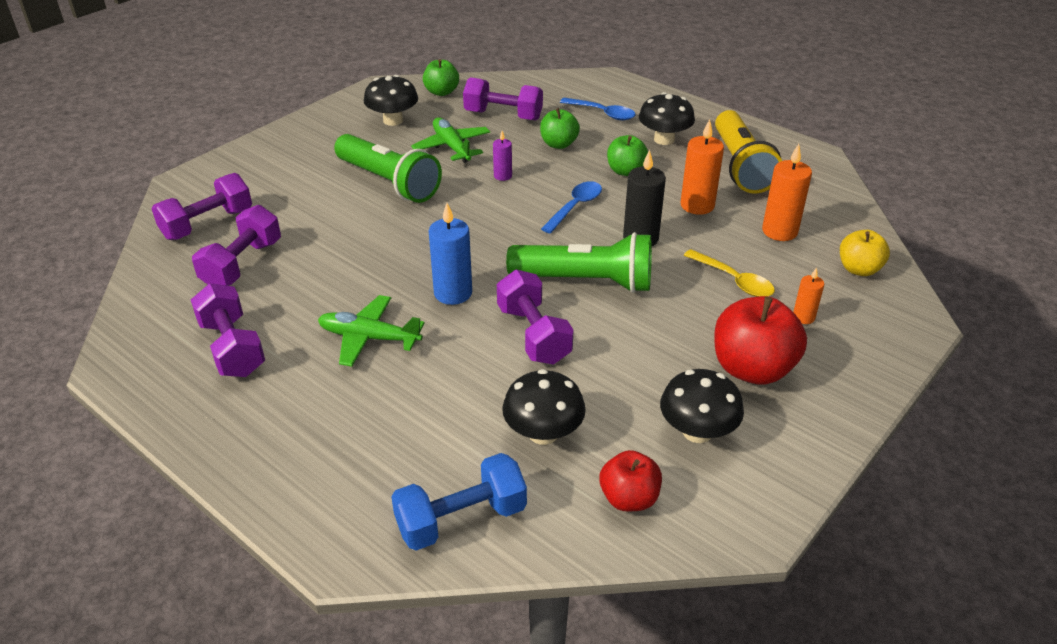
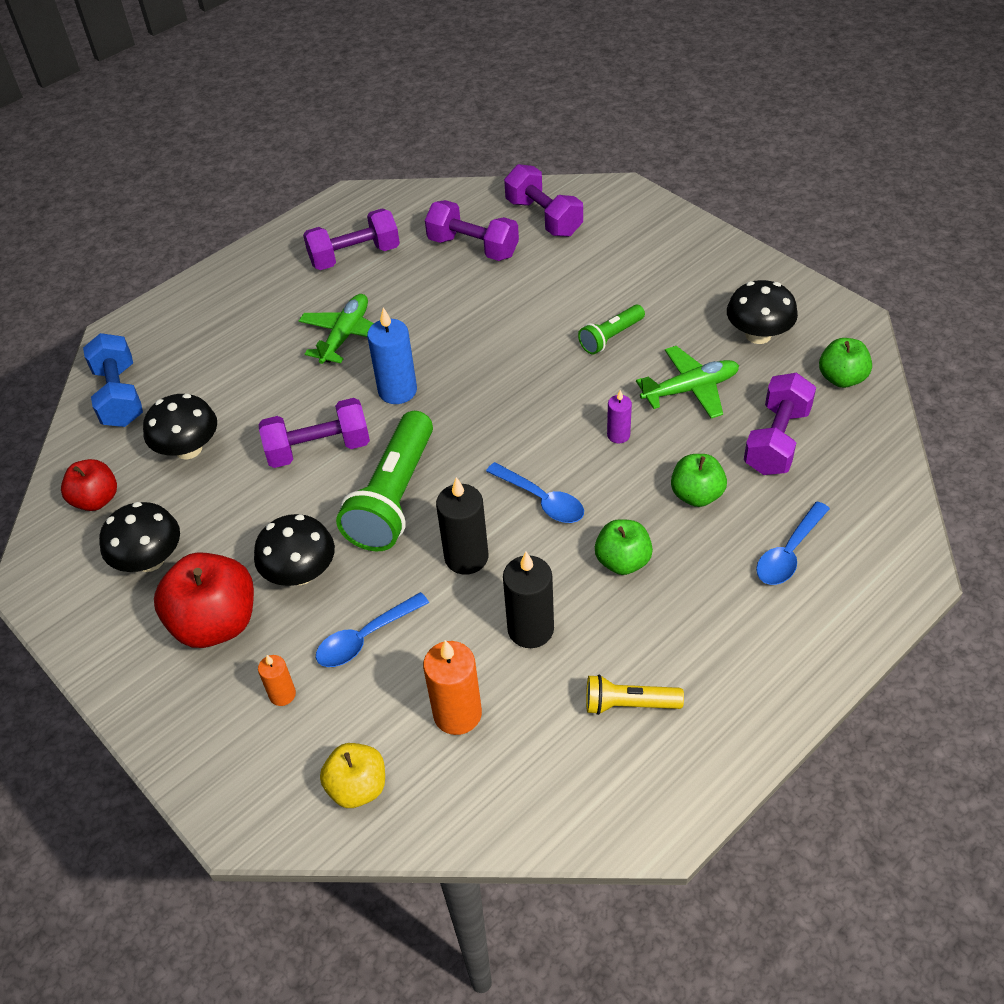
camera: 100 degrees right, 10 degrees up
green flashlight [334,134,442,203] -> green flashlight [578,305,645,354], size x0.52
black mushroom [639,92,695,145] -> black mushroom moved to [254,514,335,586]
orange candle [680,119,724,215] -> black candle [503,552,554,648]
yellow spoon [684,249,775,297] -> blue spoon [316,592,429,667]
yellow flashlight [715,110,782,194] -> yellow flashlight [586,675,684,715], size x0.52

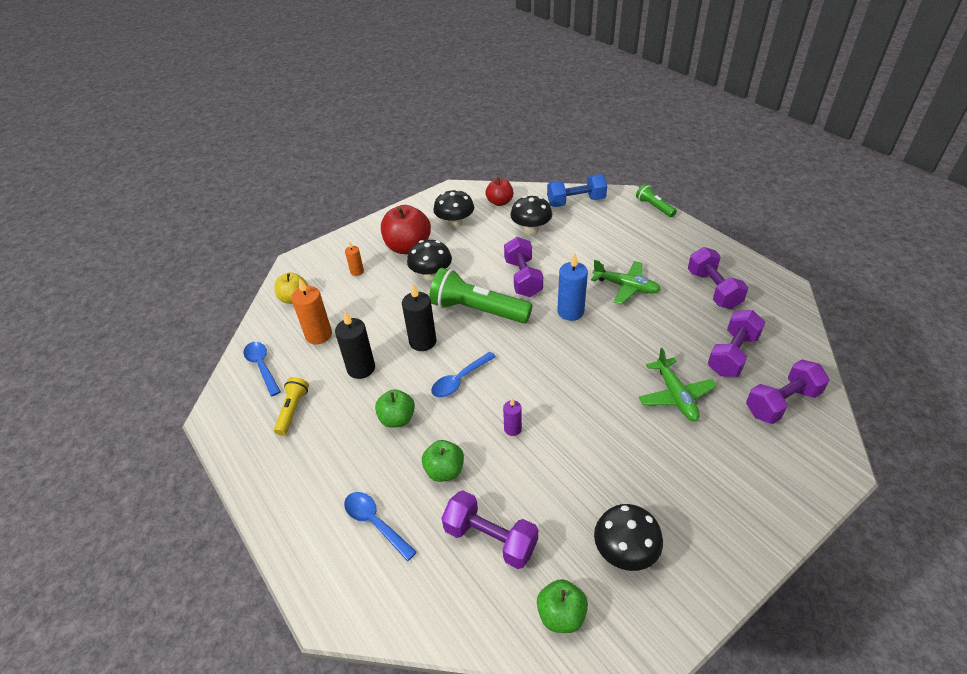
camera: 95 degrees right, 5 degrees down
blue spoon [316,592,429,667] -> blue spoon moved to [243,342,281,396]
green flashlight [578,305,645,354] -> green flashlight moved to [636,184,677,217]
green plane [636,346,739,418] -> green plane moved to [639,348,717,421]

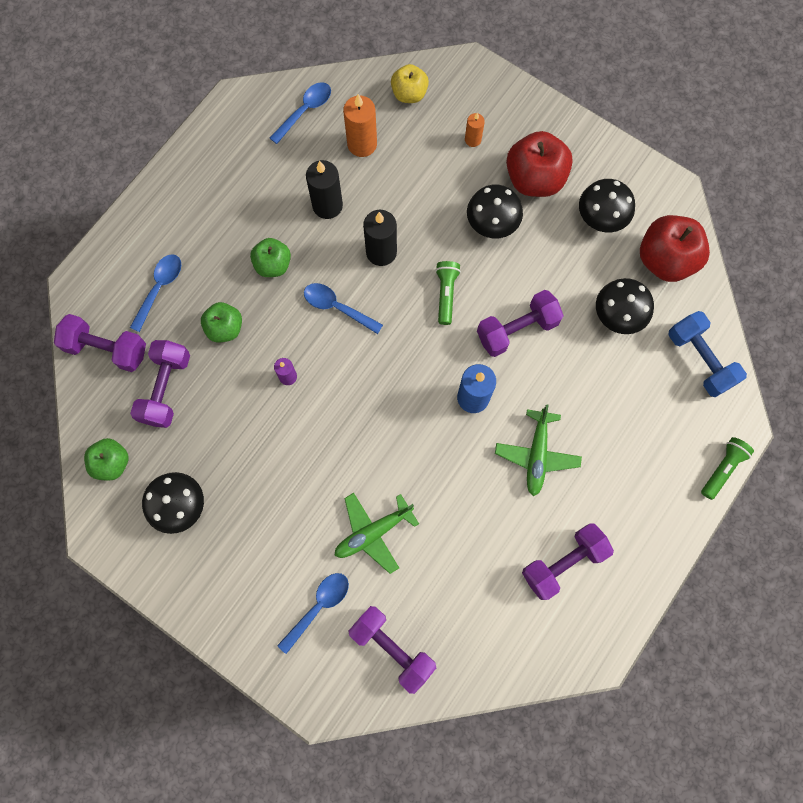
camera: 70 degrees right, 30 degrees up
yellow flashlight [274,377,309,436] -> none
green flashlight [429,268,532,323] -> green flashlight [435,261,461,325], size x0.52
red apple [486,178,513,206] -> red apple [640,215,710,282], size x1.66
purple dumbbell [708,310,765,377] -> purple dumbbell moved to [54,314,146,372]
none -> blue spoon [277,573,349,654]

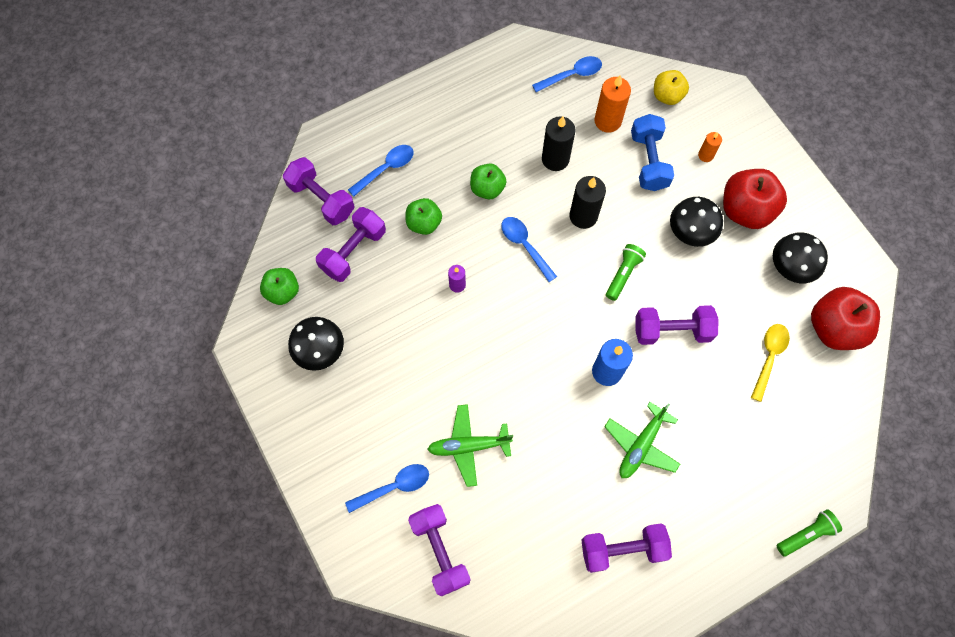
camera: 25 degrees right, 5 degrees down
black mushroom [596,278,654,334] -> yellow spoon [751,324,790,402]
blue dumbbell [668,311,747,397] -> blue dumbbell moved to [631,114,674,191]

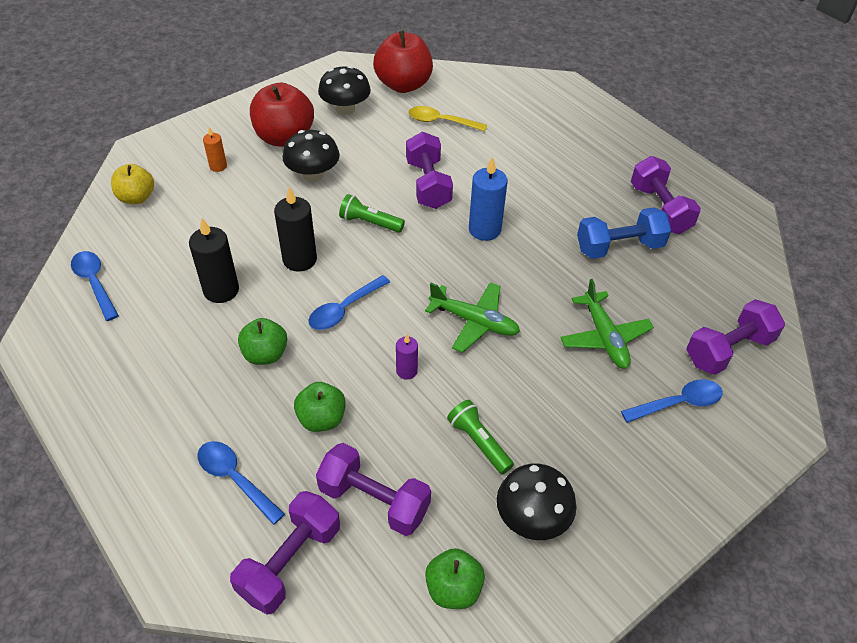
camera: 100 degrees left, 20 degrees down
blue spoon [345,464,429,513] -> blue spoon turned 105 degrees clockwise [621,379,723,423]
orange candle [594,75,631,133] -> none
green plane [604,402,680,478] -> green plane moved to [425,282,520,353]
blue dumbbell [631,114,674,191] -> blue dumbbell moved to [577,207,671,259]
green flashlight [777,509,842,557] -> green flashlight moved to [447,400,514,474]

